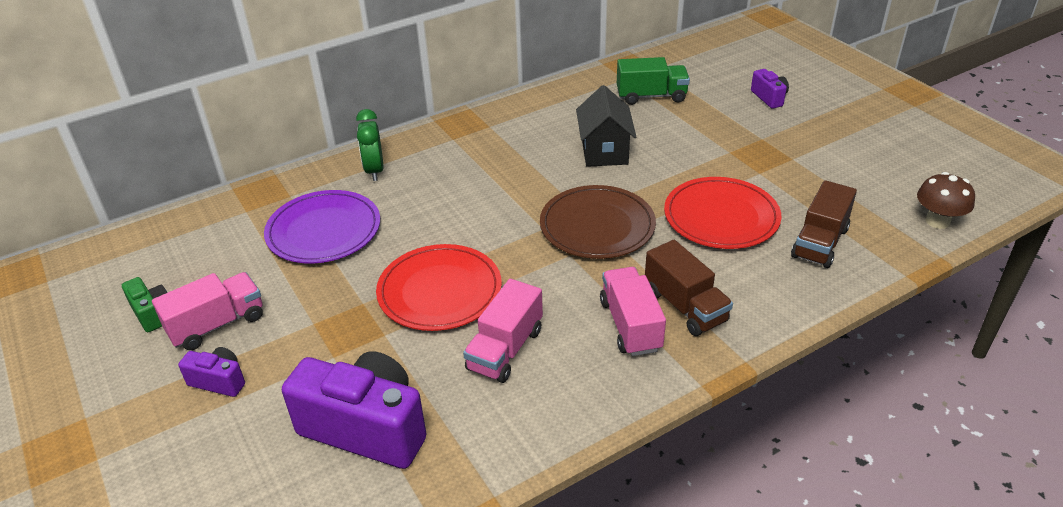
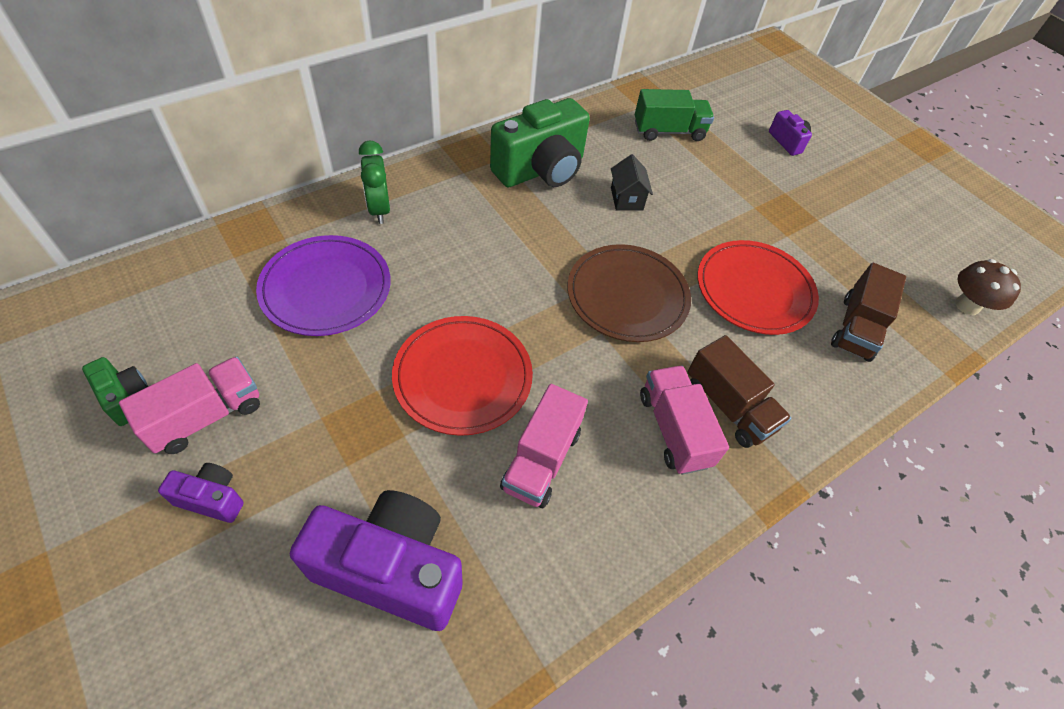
camera: 10 degrees left, 15 degrees up
black house [576,85,636,167] -> black house [611,154,653,211], size x0.64
none -> green camera [490,98,590,187]

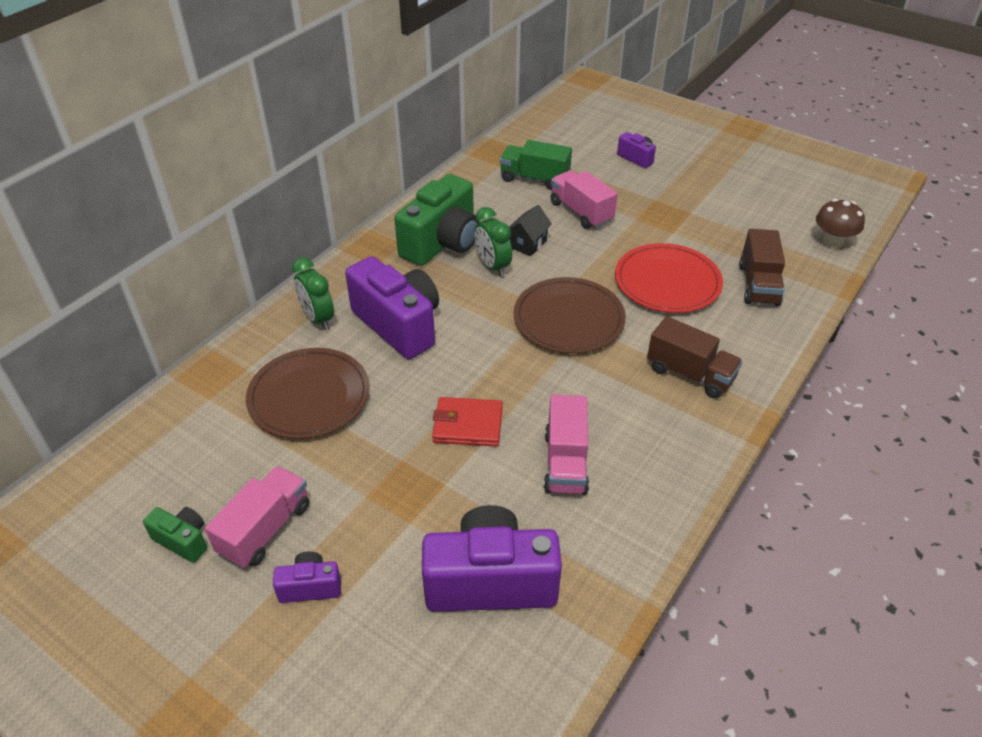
camera: 15 degrees left, 10 degrees down
purple plate [256,235,391,336] -> brown plate [246,348,370,439]
red plate [392,316,533,436] -> red wallet [432,397,503,447]
black house [611,154,653,211] -> black house turned 60 degrees clockwise [509,205,552,256]
green truck [635,89,714,141] -> green truck turned 135 degrees counterclockwise [500,140,572,190]
pink truck [640,365,729,475] -> pink truck moved to [550,170,618,229]
none -> purple camera [345,256,439,359]
none -> green clock [474,207,512,277]

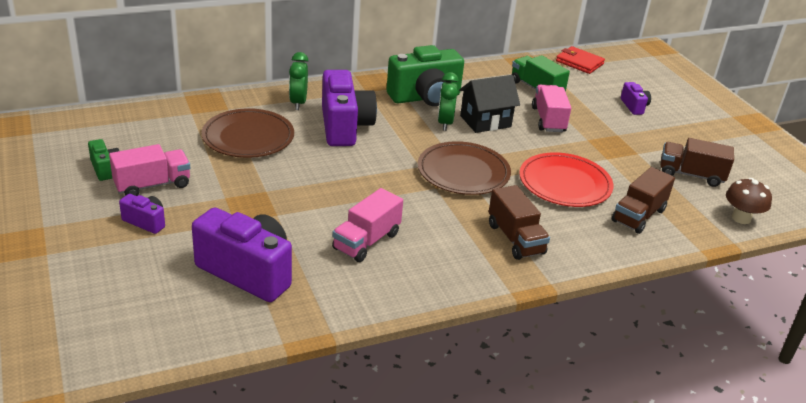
camera: 30 degrees right, 10 degrees down
red wallet [432,397,503,447] -> red wallet moved to [556,46,605,74]
black house [509,205,552,256] -> black house [459,75,520,133], size x1.57
none -> brown truck [660,138,734,187]

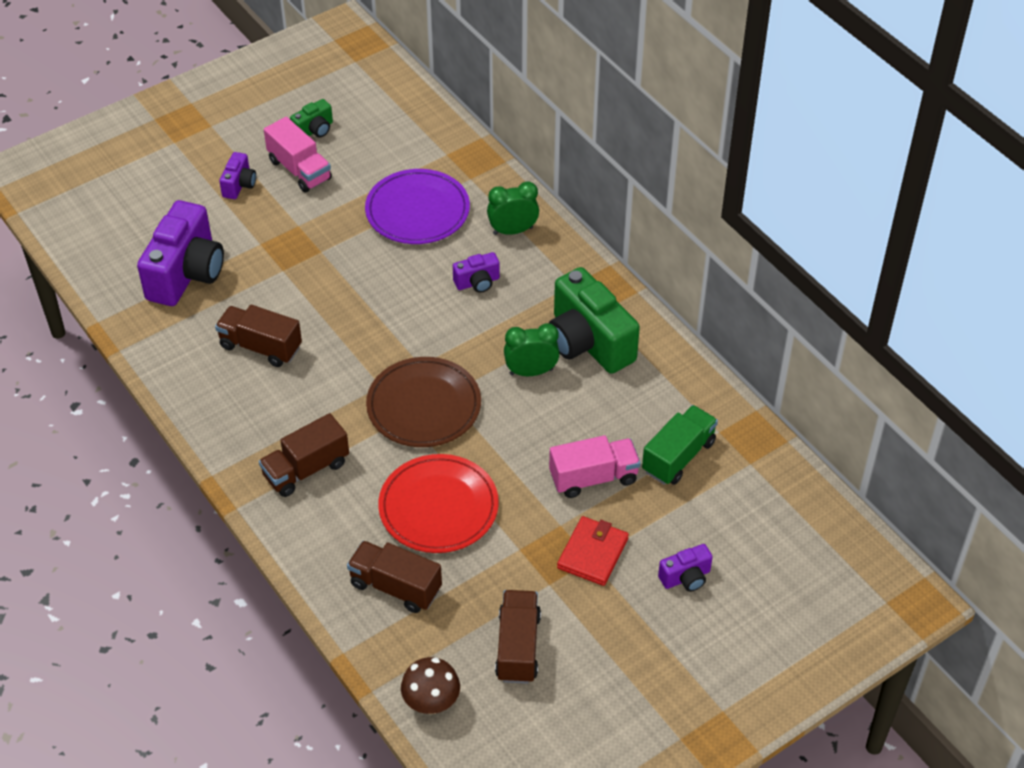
camera: 80 degrees right, 15 degrees up
brown plate [201,108,294,158] -> purple plate [365,169,470,244]
purple camera [322,70,377,146] -> purple camera [453,252,500,293], size x0.47
pink truck [332,188,403,262] -> brown truck [215,305,302,367]
black house [459,75,520,133] -> none
red wallet [556,46,605,74] -> red wallet moved to [557,516,629,586]

